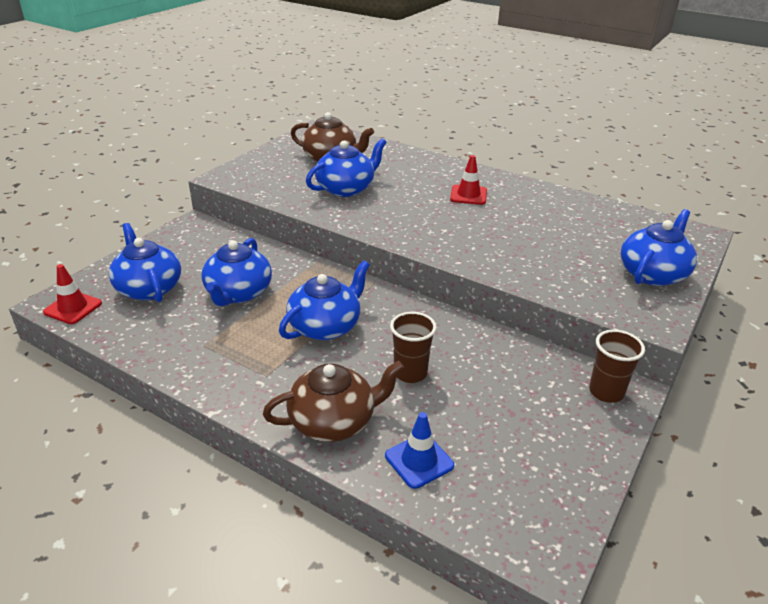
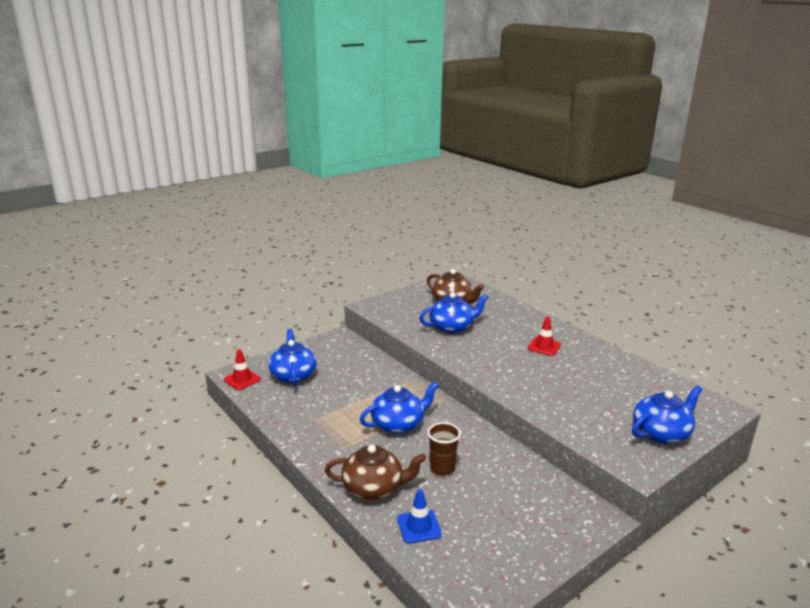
camera: 20 degrees right, 10 degrees down
blue teapot [201,238,272,306] -> none
brown cup [589,330,645,403] -> none

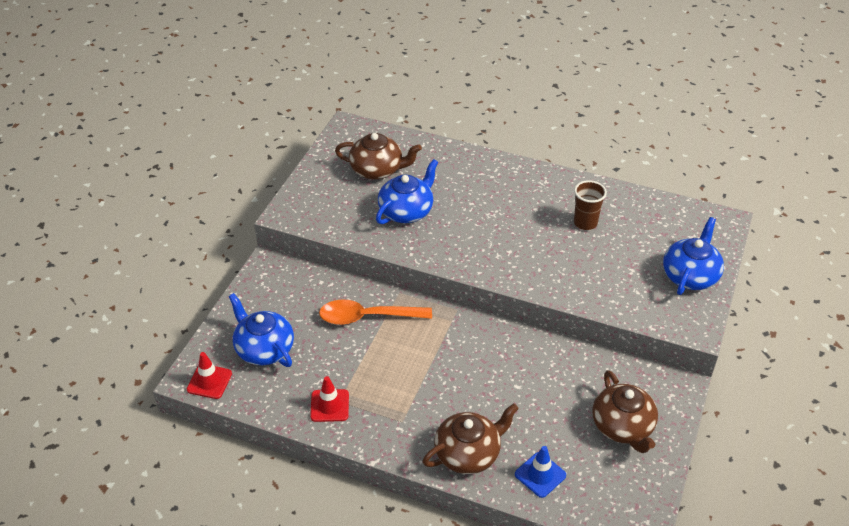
camera: 30 degrees left, 20 degrees up
blue teapot [360,382,439,434] -> none
brown cup [427,422,461,476] -> brown cup moved to [574,180,607,230]
red traffic cone [528,316,561,356] -> red traffic cone moved to [310,376,349,422]
none -> orange spoon [319,299,432,325]
none -> brown teapot [592,370,658,453]

